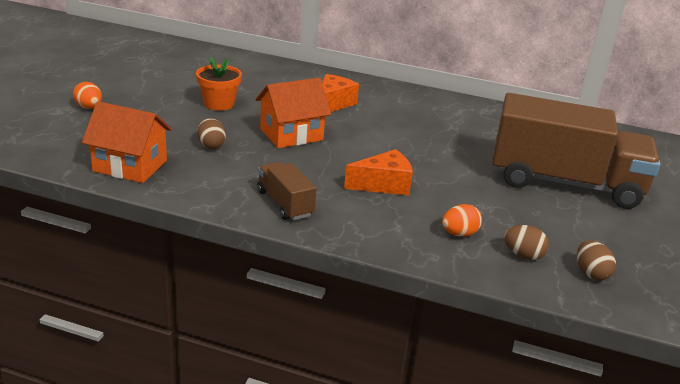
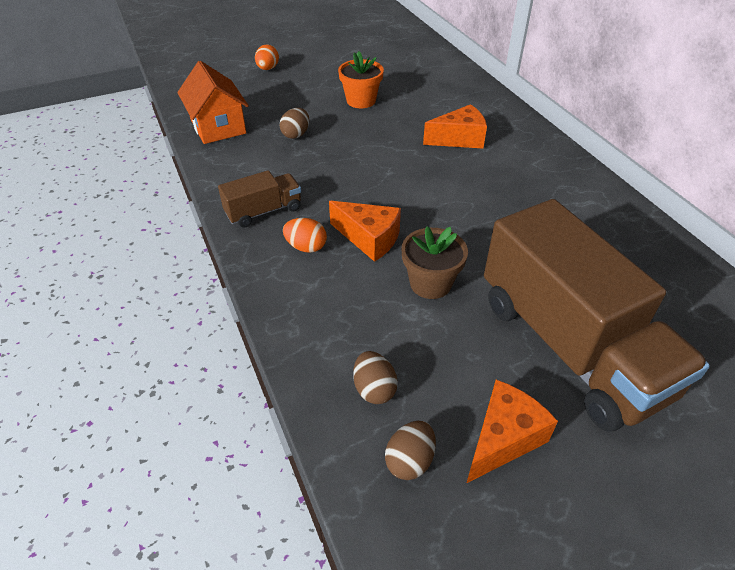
camera: 50 degrees right, 15 degrees up
orange house [256,78,331,148] -> none
brown truck [257,162,316,220] -> brown truck turned 45 degrees clockwise [218,170,301,228]
orange egg [442,204,482,237] -> orange egg moved to [283,218,327,253]
none -> brown flower pot [402,226,468,299]
none -> orange cheese [466,380,558,484]

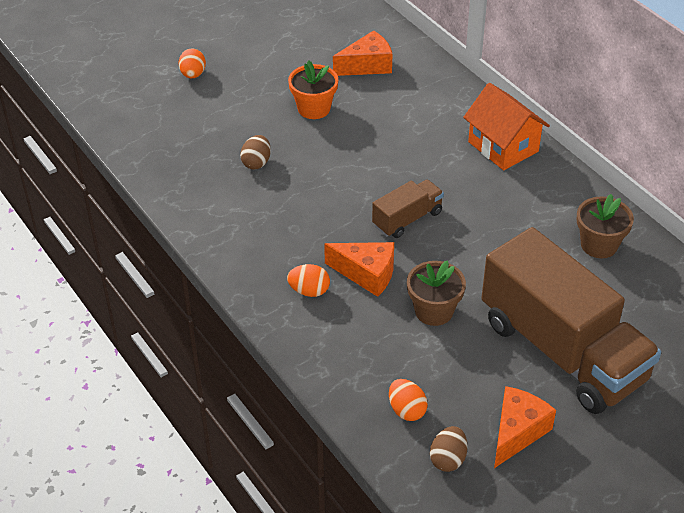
camera: 10 degrees left, 0 degrees up
orange house [177,61,249,144] -> orange house moved to [463,83,550,170]
brown truck [218,170,301,228] -> brown truck moved to [372,180,444,238]
brown egg [353,351,398,404] -> orange egg [389,379,428,421]
orange cheese [423,104,487,149] -> orange cheese moved to [333,30,393,76]
none -> brown flower pot [577,194,634,258]

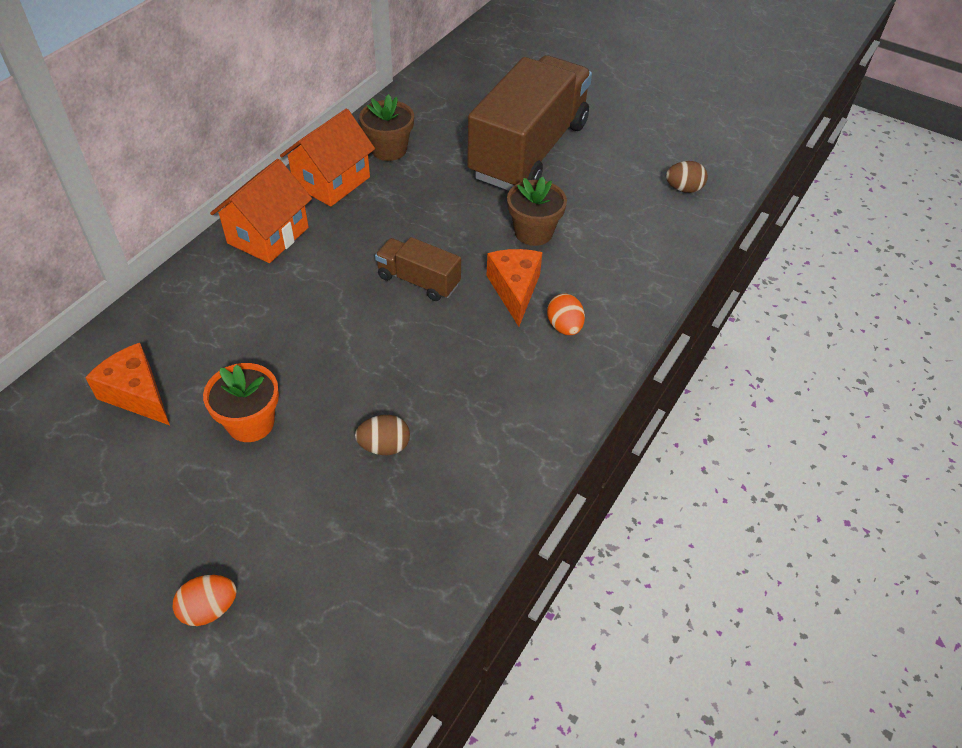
camera: 115 degrees left, 5 degrees up
orange egg [389,379,428,421] -> none
orange cheese [494,386,556,468] -> none
none -> orange house [280,109,375,207]

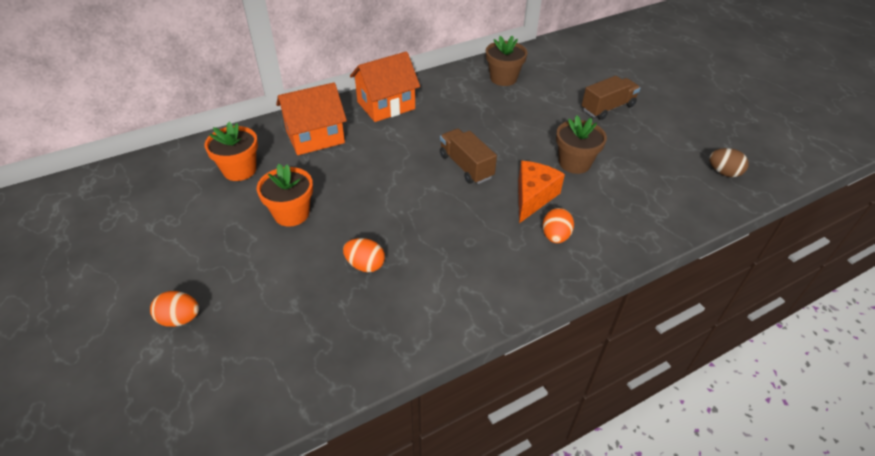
camera: 30 degrees right, 5 degrees down
orange cheese [85,343,170,425] -> orange flower pot [204,122,258,181]
orange house [280,109,375,207] -> orange house moved to [276,82,347,155]
brown egg [355,415,410,455] -> orange egg [343,238,385,272]
brown truck [467,55,592,191] -> brown truck [582,76,640,120], size x0.45

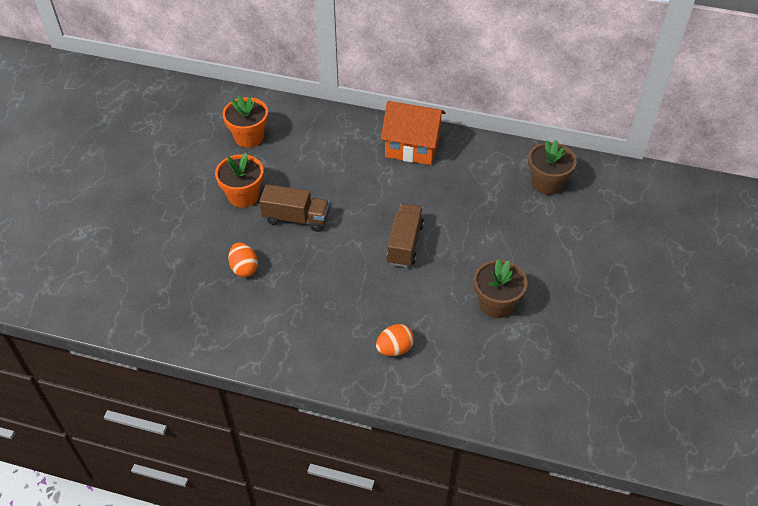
camera: 45 degrees right, 5 degrees up
orange egg [150,291,199,327] -> none
orange house [276,82,347,155] -> none
orange cheese [518,161,565,223] -> none
brown truck [582,76,640,120] -> brown truck moved to [259,184,329,232]
brown egg [709,148,749,177] -> none

